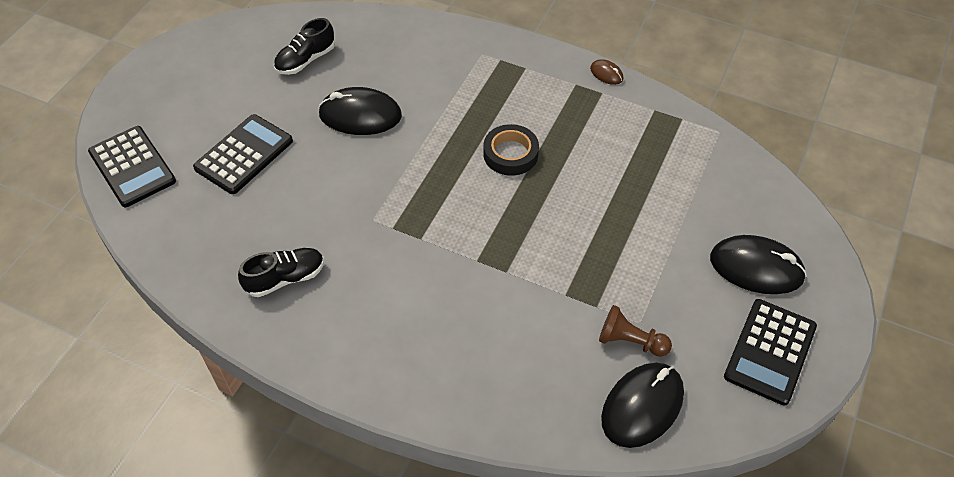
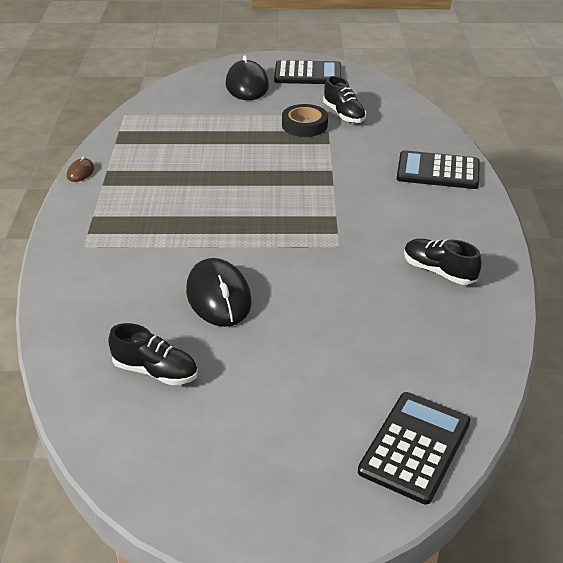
camera: 115 degrees left, 15 degrees down
black calculator [193,114,293,194] -> black calculator moved to [397,150,479,189]
black tape [483,124,539,176] -> black tape moved to [282,104,328,137]
brown pawn [599,305,672,357] -> black shoe [323,76,366,123]
black mouse [601,363,684,448] -> none

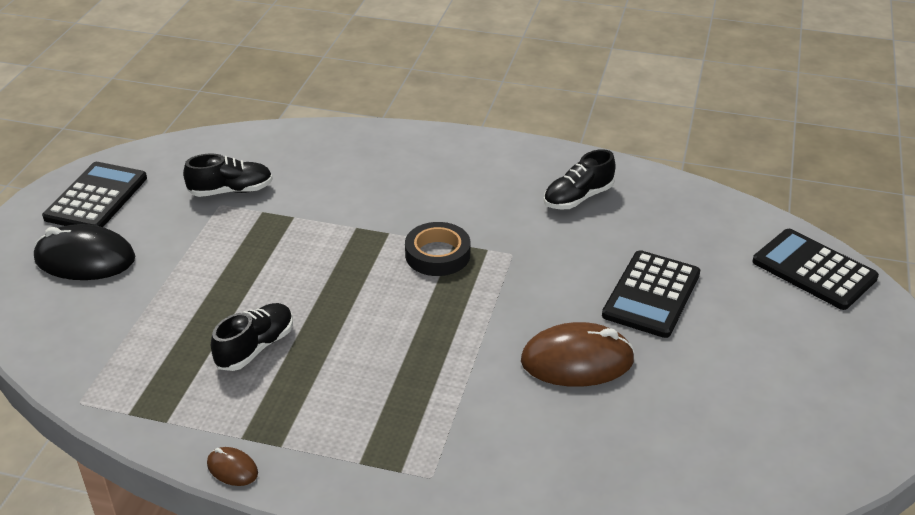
camera: 75 degrees left, 0 degrees up
black shoe [108,323,198,385] -> black shoe moved to [211,303,293,371]
black mouse [186,258,252,327] -> brown mouse [521,322,635,387]
black tape [282,104,328,137] -> black tape moved to [405,222,470,276]
black calculator [397,150,479,189] -> black calculator moved to [602,250,700,338]

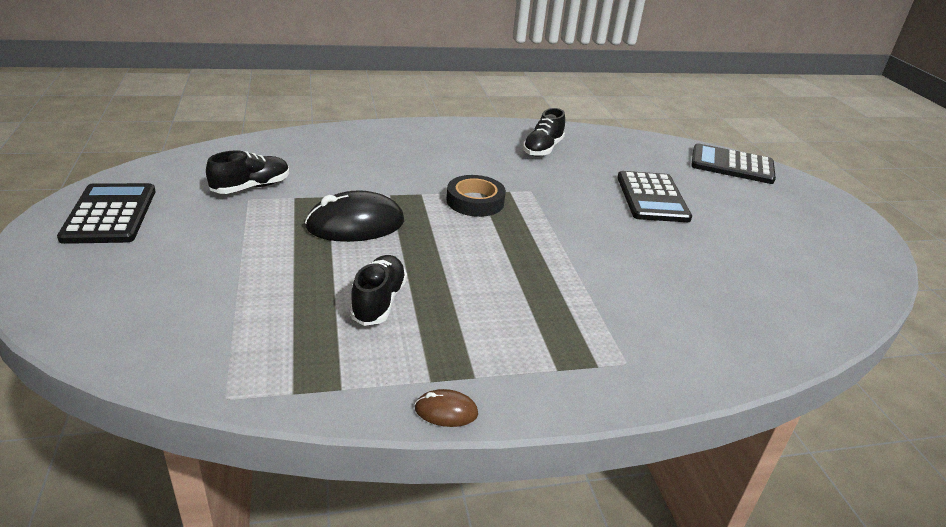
camera: 30 degrees left, 5 degrees down
black mouse [34,224,135,280] -> black mouse moved to [305,191,404,242]
brown mouse [521,322,635,387] -> none

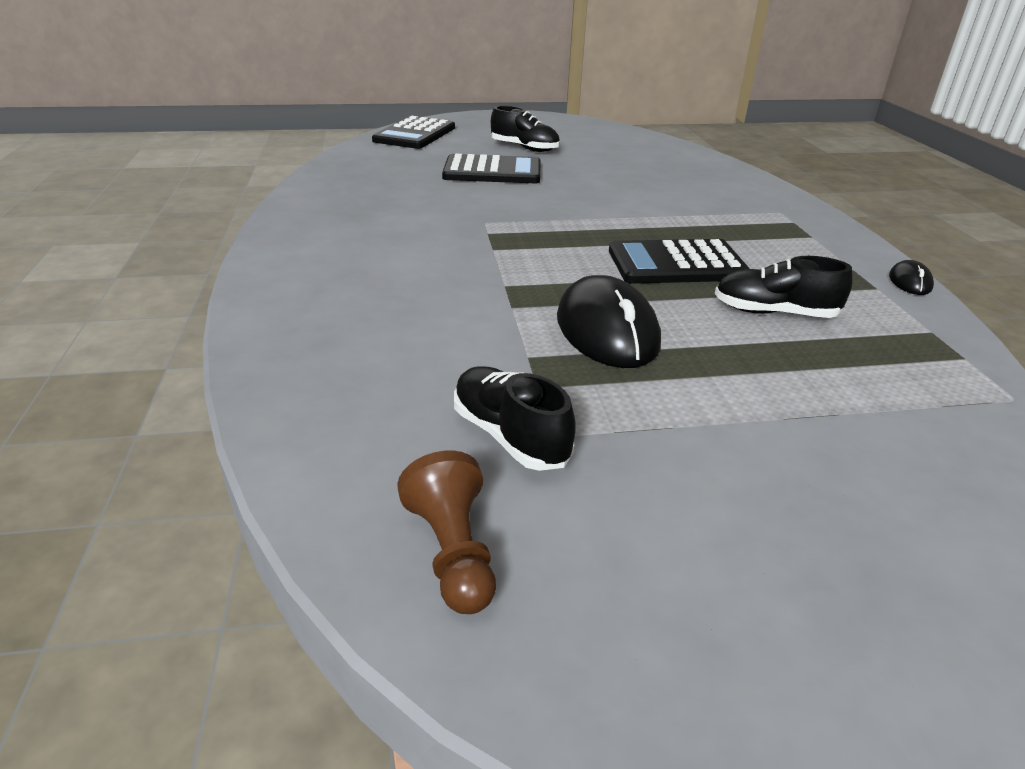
camera: 85 degrees left, 0 degrees up
black calculator [57,183,156,244] -> black calculator moved to [609,239,750,284]
brown mouse [415,389,478,427] -> black mouse [889,260,934,295]
black tape [447,175,506,217] -> none
black shoe [523,108,565,156] -> black shoe moved to [491,106,560,152]
none -> brown pawn [397,451,496,614]

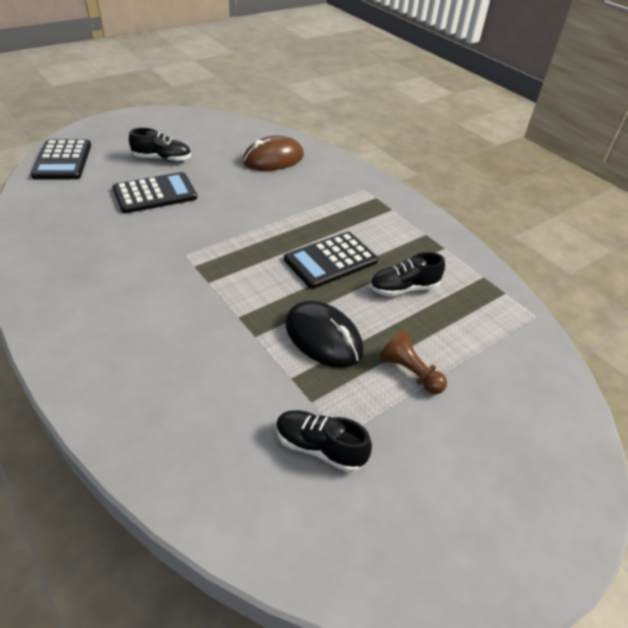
camera: 30 degrees left, 10 degrees up
brown pawn [397,451,496,614] -> brown pawn moved to [380,330,447,394]
black mouse [889,260,934,295] -> none
none -> brown mouse [243,135,304,171]

